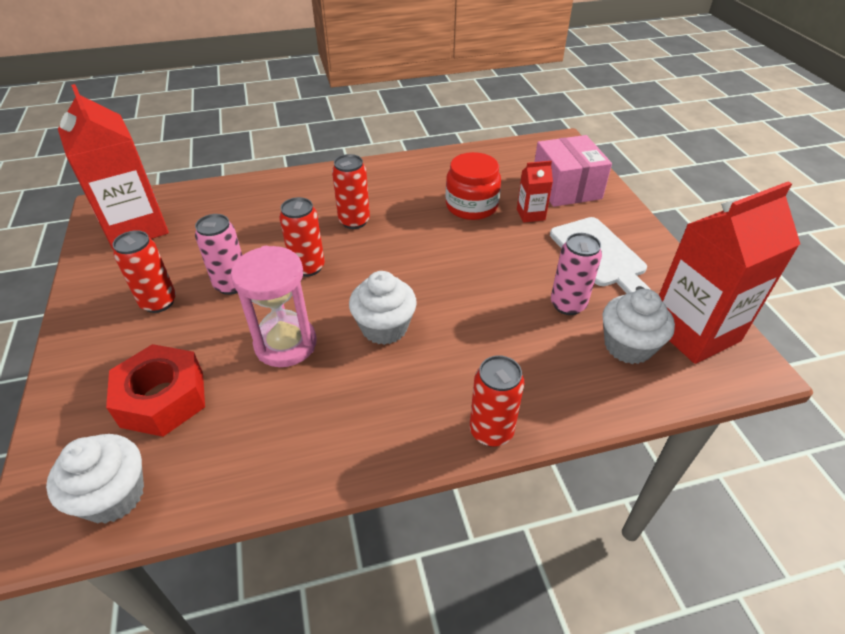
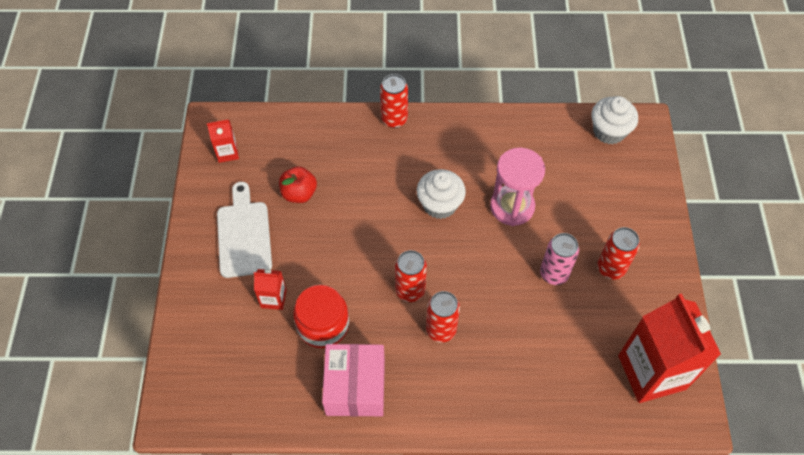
camera: 165 degrees left, 15 degrees up
red nut [106,344,205,437] -> none
red can [279,197,325,277] -> red can moved to [395,250,427,302]
pink box [534,135,612,207] -> pink box moved to [322,344,385,417]
pink can [551,233,602,315] -> red apple [279,166,317,203]
white cupcake [603,289,675,364] -> none
red carton [659,181,800,364] -> red carton [207,120,239,163], size x0.45

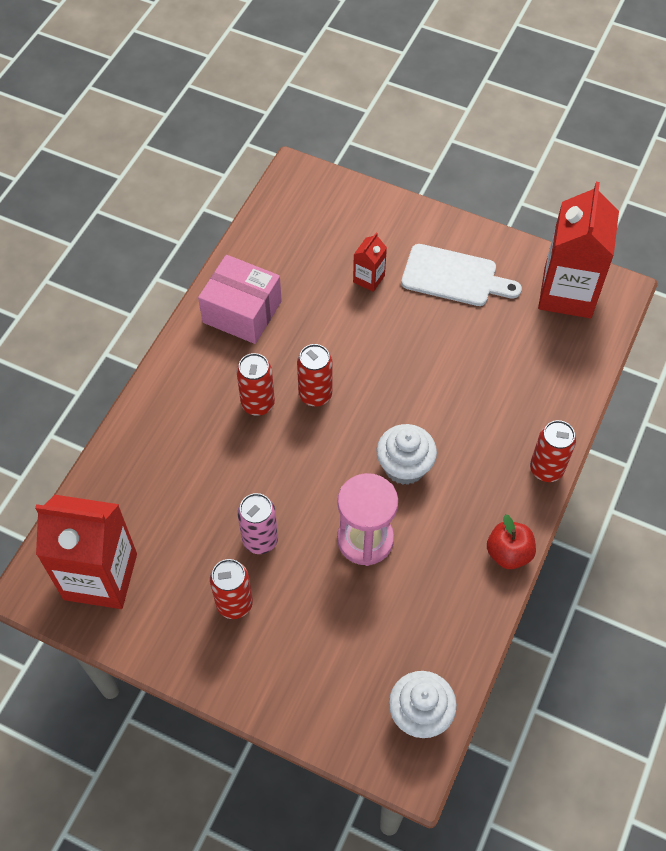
camera: 115 degrees right, 0 degrees up
red carton [207,120,239,163] -> red carton [538,182,619,318], size x2.23
red apple [279,166,317,203] -> red apple moved to [487,514,536,569]
red jar [293,285,349,348] -> none

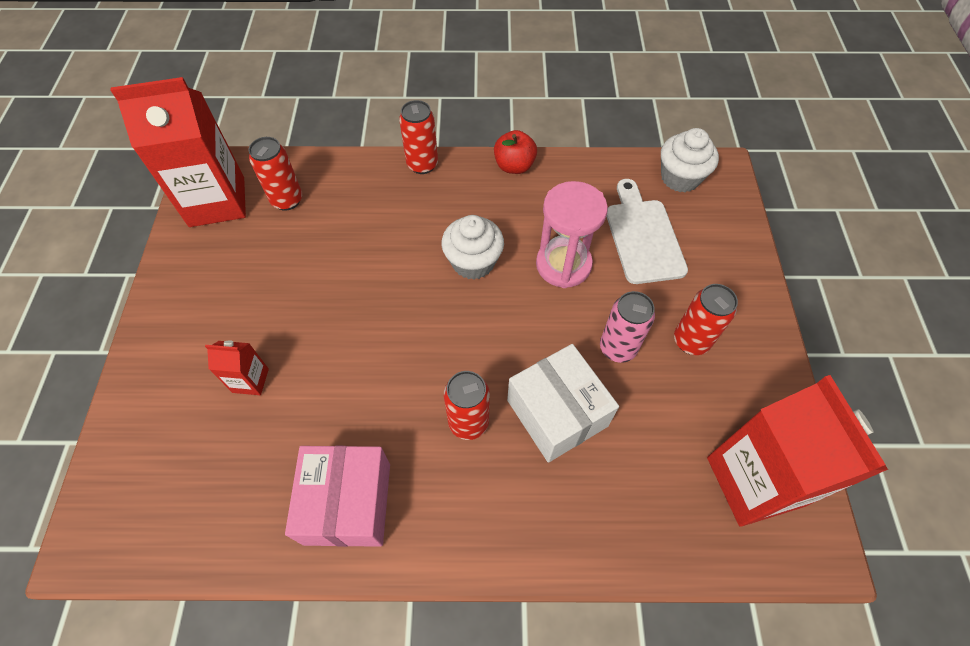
camera: 115 degrees left, 0 degrees up
red can [297,344,332,407] -> red can moved to [248,137,302,211]
white cutting board [401,244,522,306] -> white cutting board moved to [606,179,688,284]
none -> white box [507,344,619,463]

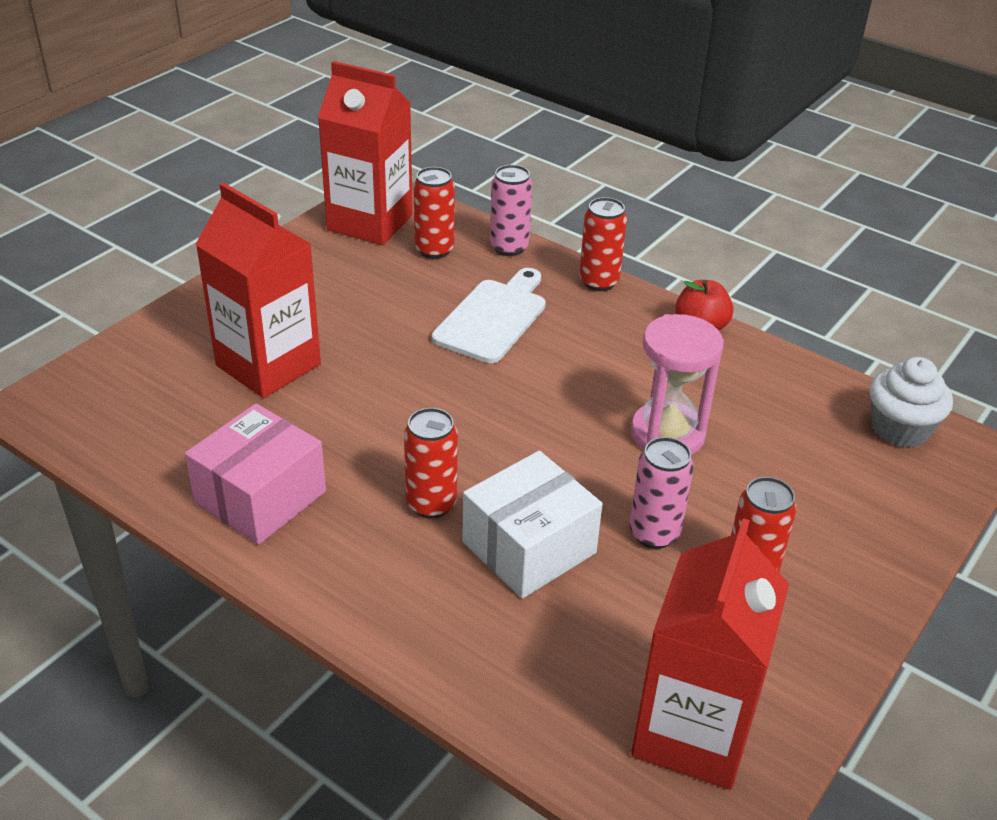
camera: 35 degrees right, 20 degrees down
red carton [205,340,269,395] -> red carton [195,182,321,398], size x2.23
white cupcake [442,215,504,280] -> none
white box [507,344,619,463] -> white box turned 45 degrees clockwise [462,451,603,599]
white cutting board [606,179,688,284] -> white cutting board moved to [432,268,546,363]
none -> pink can [490,165,533,256]

